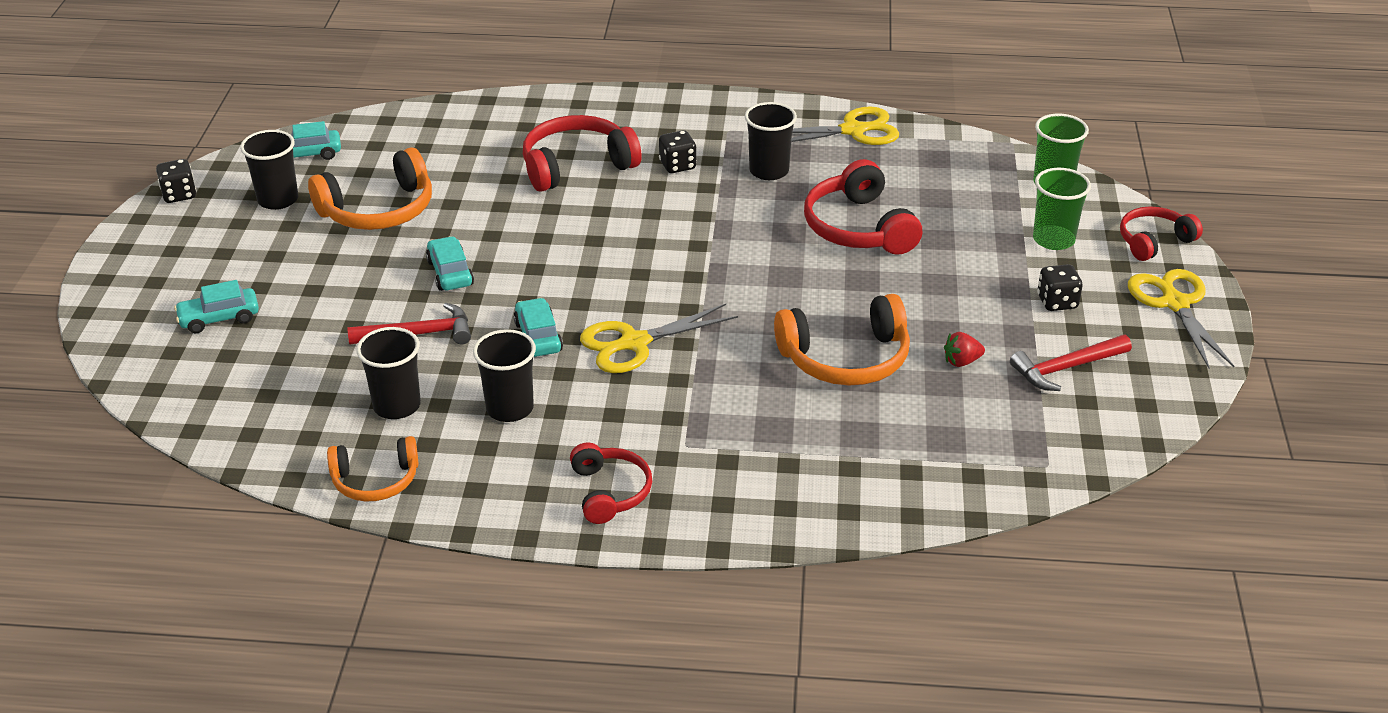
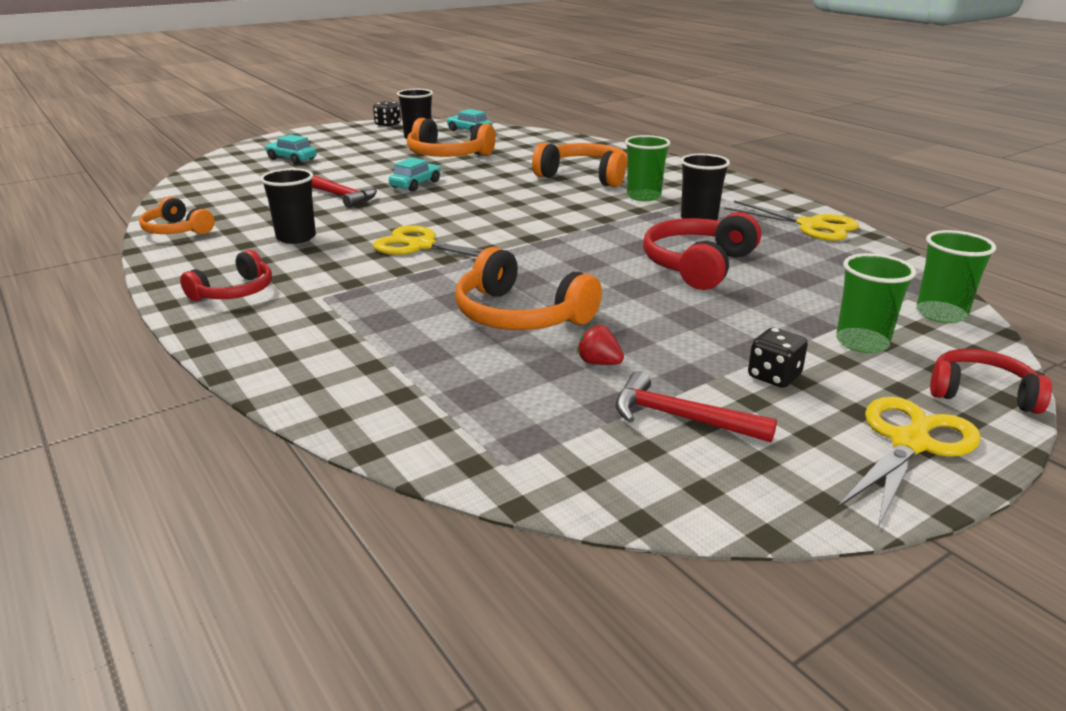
camera: 50 degrees right, 10 degrees down
black cup [356,327,421,419] -> none
turquoise car [514,298,563,357] -> none
red headphones [523,115,642,192] -> orange headphones [532,143,628,187]
black dice [659,130,697,173] -> green cup [625,135,670,201]

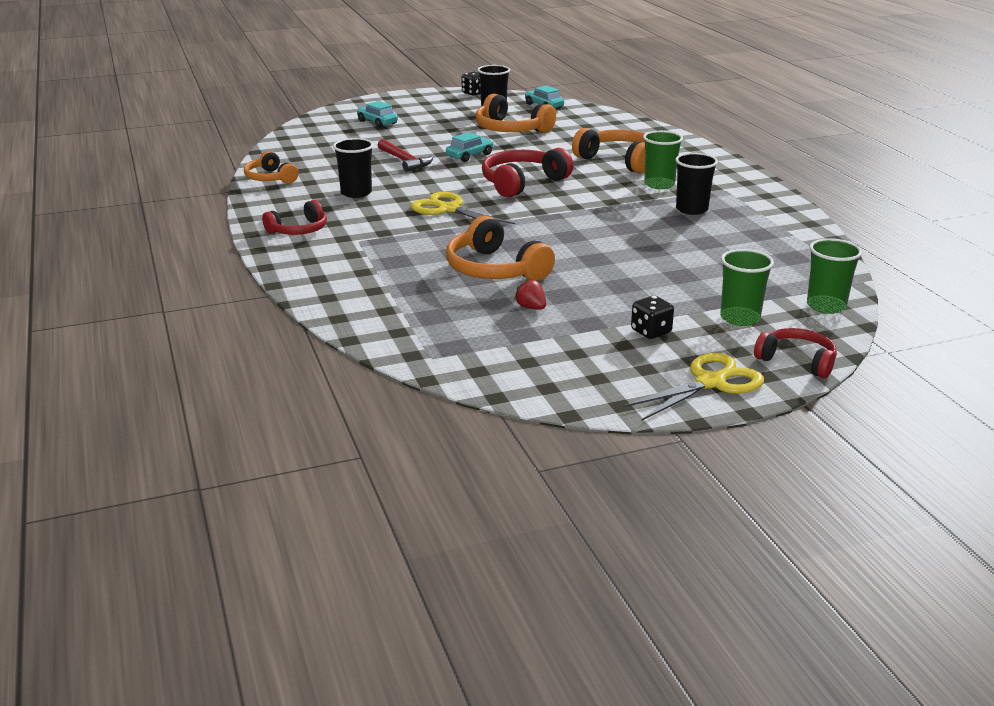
camera: 15 degrees right, 0 degrees up
red hammer [615,371,777,443] -> none
red headphones [643,212,761,290] -> red headphones moved to [482,148,573,198]
yellow scissors [724,201,859,241] -> none

